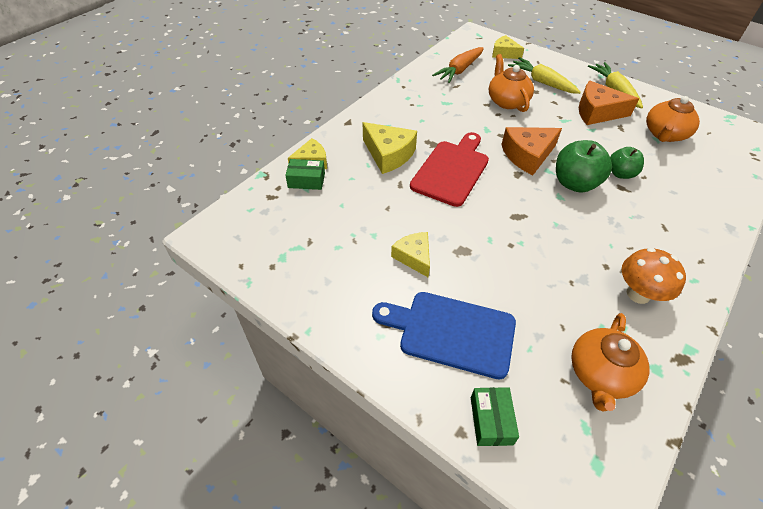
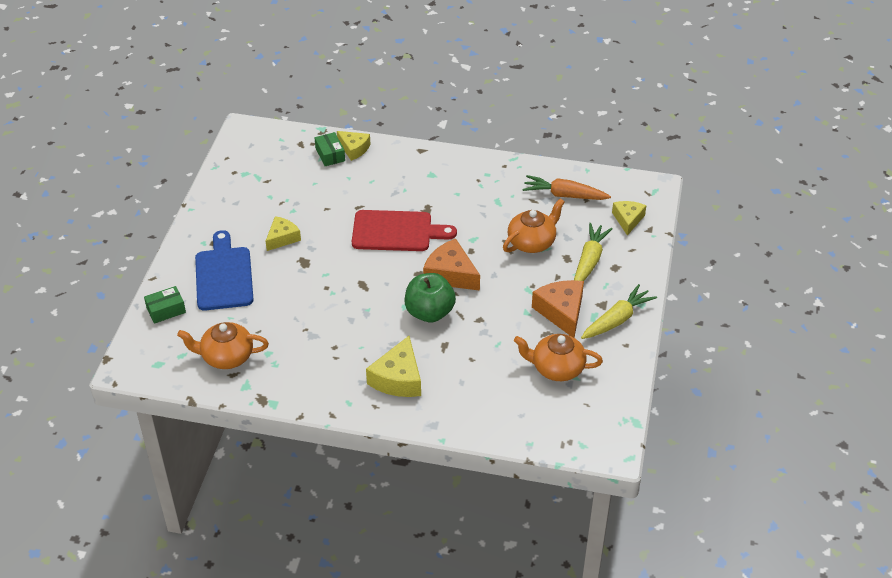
camera: 65 degrees right, 5 degrees down
yellow cheese [362,122,417,174] -> yellow cheese moved to [366,336,421,397]
green apple [610,147,644,179] -> none
orange mushroom [622,248,686,304] -> none

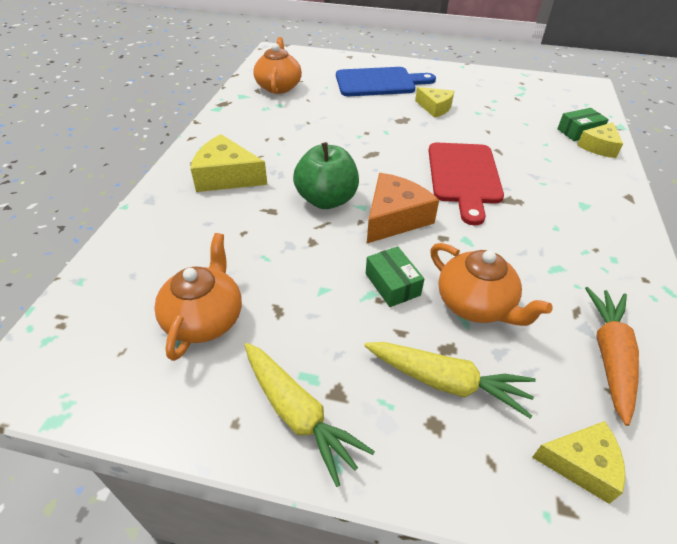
camera: 90 degrees right, 0 degrees up
green box [144,286,186,324] -> green box moved to [366,246,424,307]
orange cheese [532,280,584,338] -> none

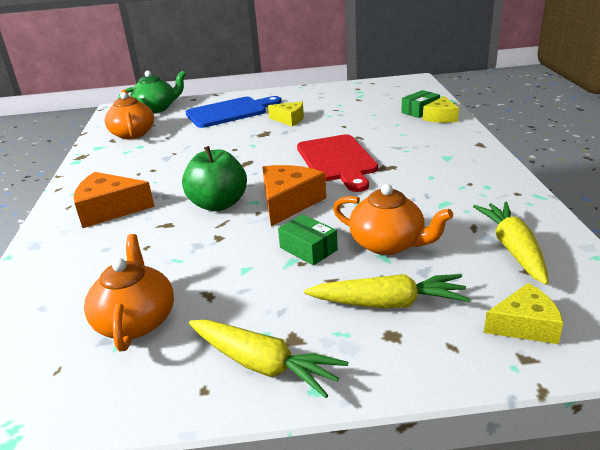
camera: 15 degrees left, 15 degrees down
yellow cheese [190,134,268,192] -> orange cheese [73,172,155,228]
orange carrot [585,287,639,426] -> yellow carrot [473,202,549,285]
none -> green teapot [118,71,186,113]

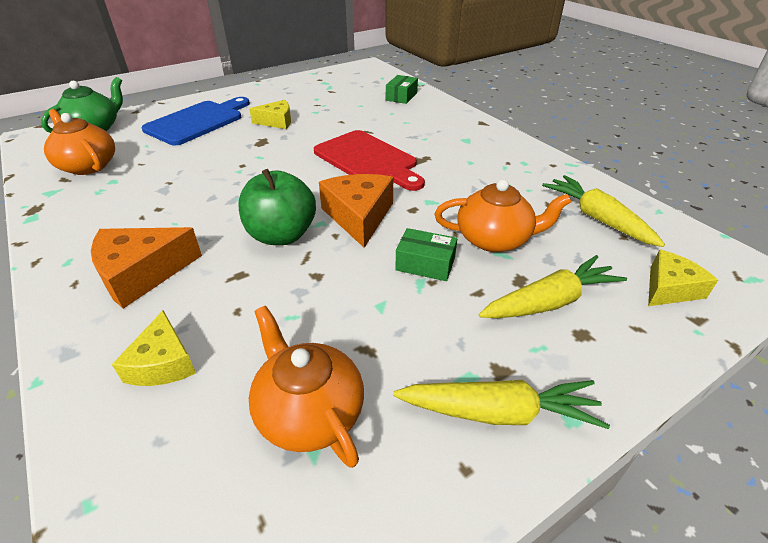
camera: 30 degrees left, 10 degrees up
yellow cheese [423,96,459,123] -> yellow cheese moved to [112,310,196,386]

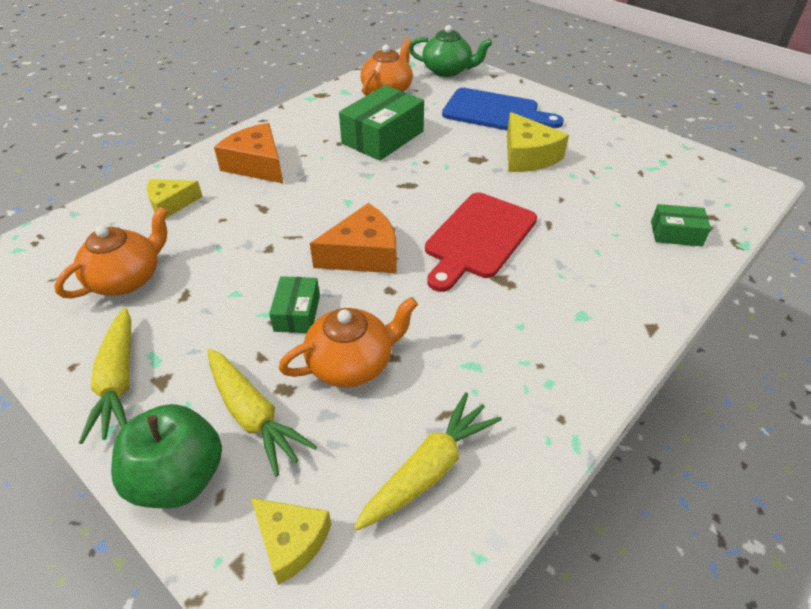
camera: 75 degrees right, 5 degrees up
green apple [238,169,316,245] -> green apple moved to [111,404,222,508]
yellow cheese [249,100,291,129] -> yellow cheese [507,112,569,172], size x1.53
orange teapot [434,179,571,252] -> orange teapot turned 105 degrees counterclockwise [279,297,418,388]
none -> green box [339,85,424,161]

